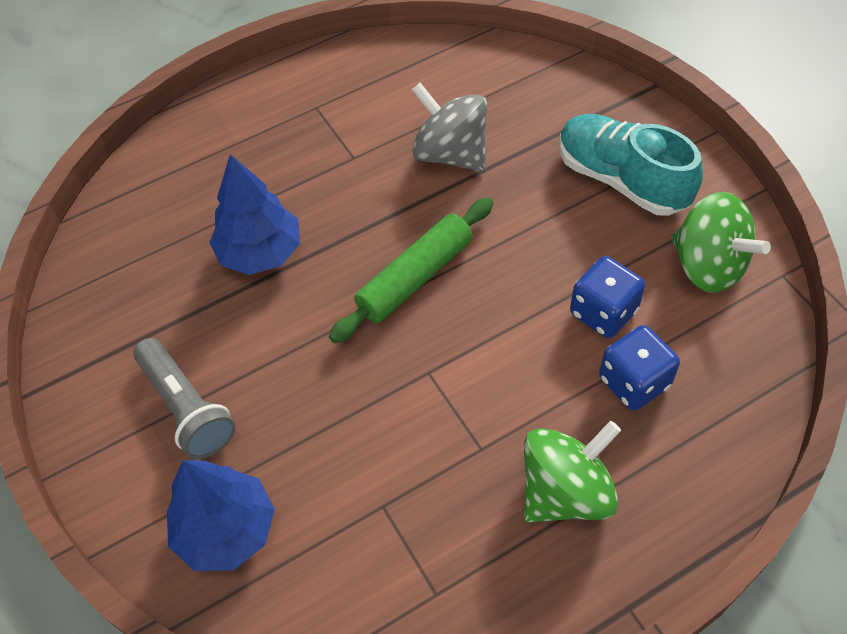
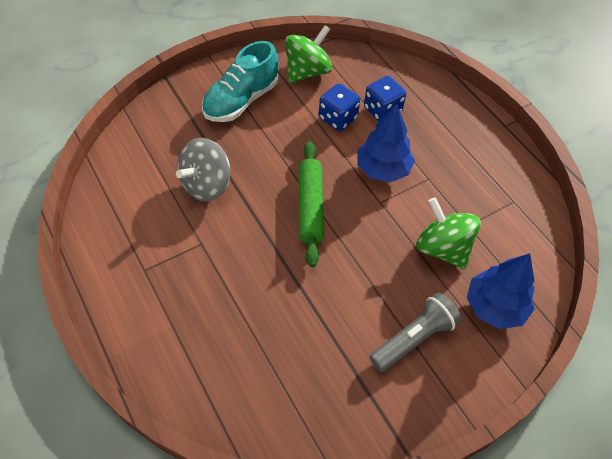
camera: 95 degrees left, 0 degrees up
blue tree [209,154,300,275] -> blue tree moved to [357,104,415,182]
green rolling pin [329,197,493,343] -> green rolling pin turned 45 degrees clockwise [298,141,324,267]
green spinning top [524,421,621,523] -> green spinning top moved to [417,197,481,269]

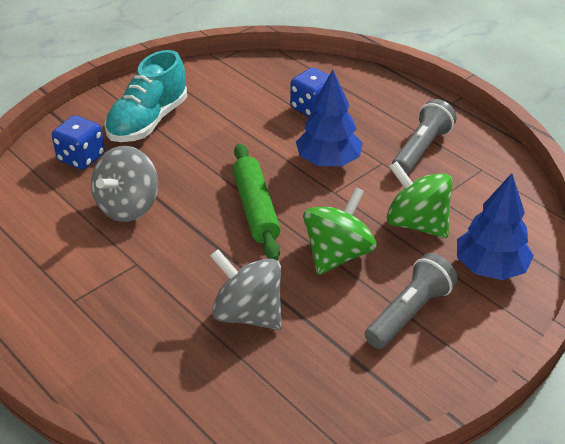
camera: 10 degrees left, 15 degrees down
green spinning top [285,25,332,83] -> green spinning top moved to [303,187,376,275]
blue dice [319,83,360,131] -> blue dice moved to [52,115,105,170]
none -> grey spinning top [210,249,282,330]
none -> grey flashlight [392,99,457,174]

